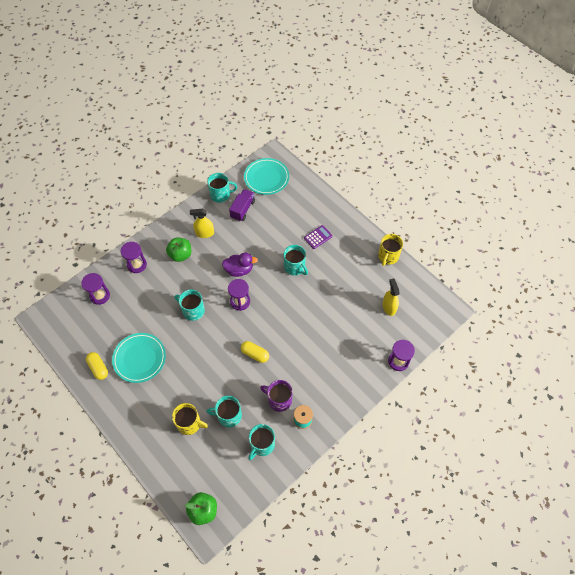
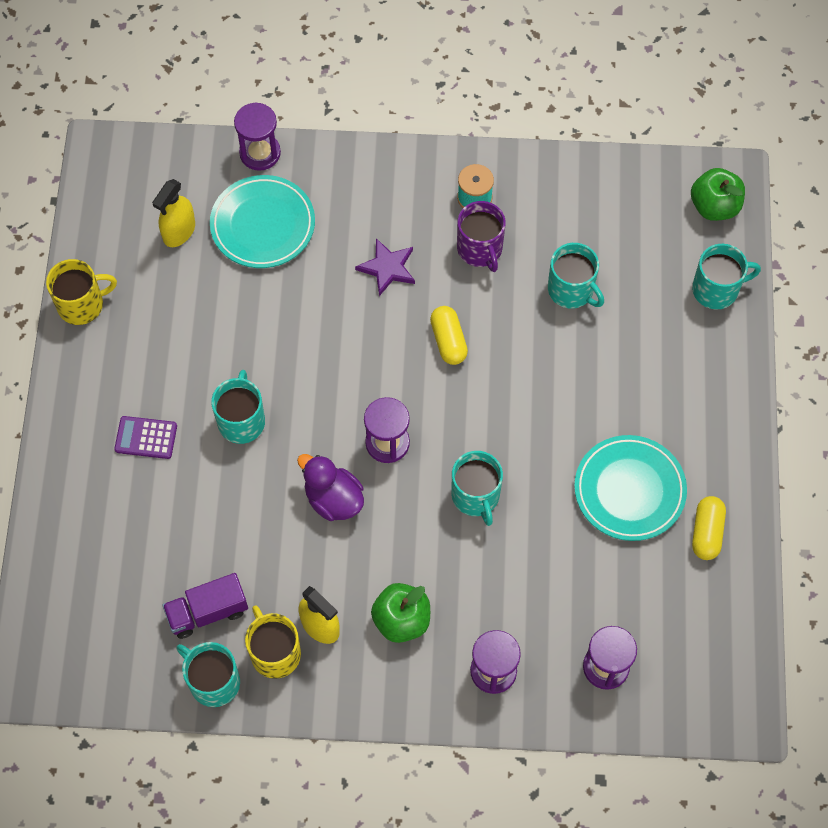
camera: 135 degrees left, 5 degrees up
yellow mug [172,403,208,435] -> yellow mug moved to [245,605,301,679]
turquoise plate [244,158,289,195] -> turquoise plate moved to [210,175,315,268]
turquoise mug [248,424,275,460] -> turquoise mug moved to [692,244,761,310]
none -> purple star [355,238,415,296]

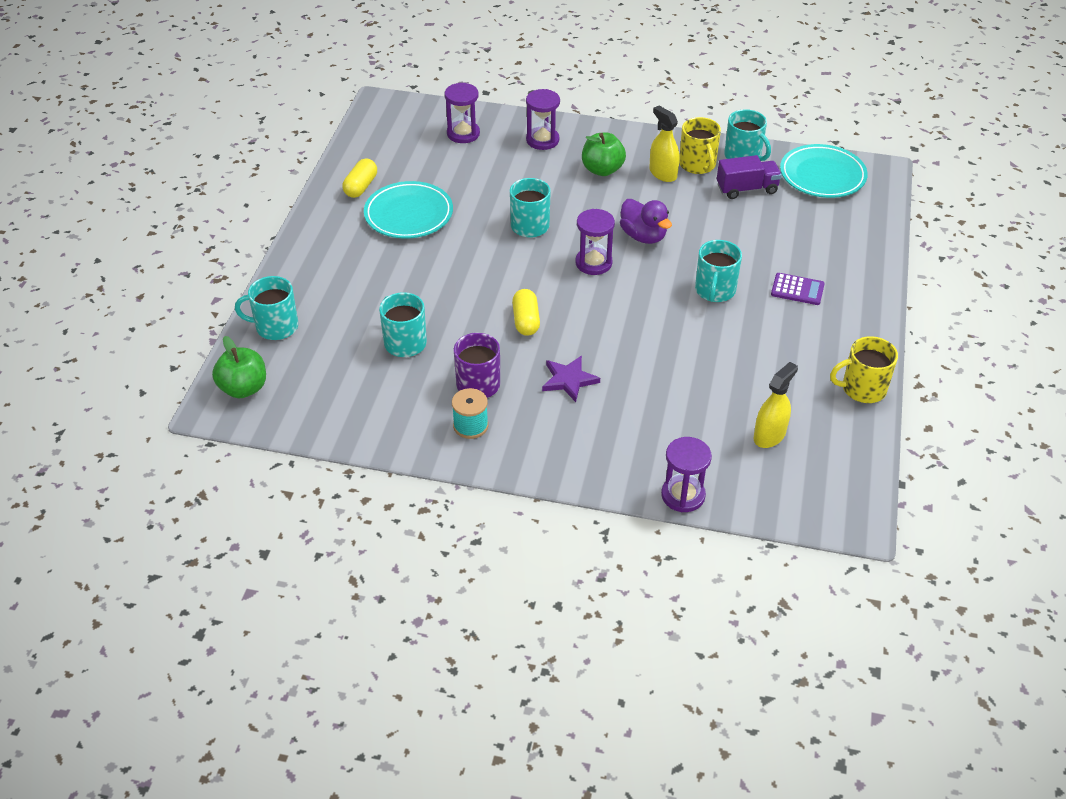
camera: 170 degrees left, 20 degrees down
turquoise plate [210,175,315,268] -> turquoise plate moved to [780,144,868,198]

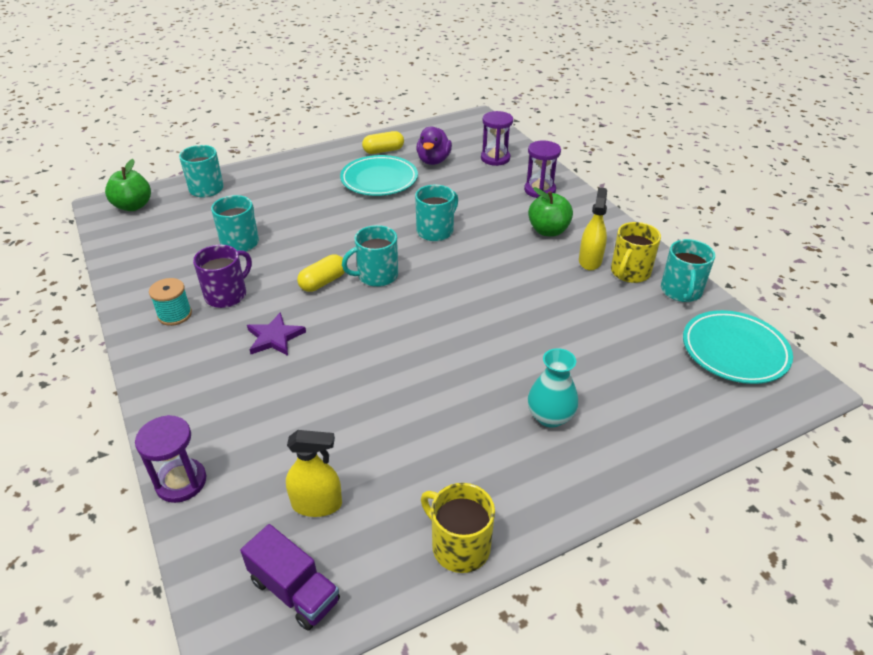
camera: 50 degrees right, 5 degrees down
purple hourglass [575,209,615,275] -> none
purple duck [620,199,672,244] -> purple duck moved to [416,126,452,165]
turquoise mug [695,240,742,302] -> turquoise mug moved to [342,225,398,287]
purple truck [717,155,782,199] -> purple truck moved to [240,524,340,631]
purple calculator [771,273,825,305] -> turquoise vase [528,348,578,428]

